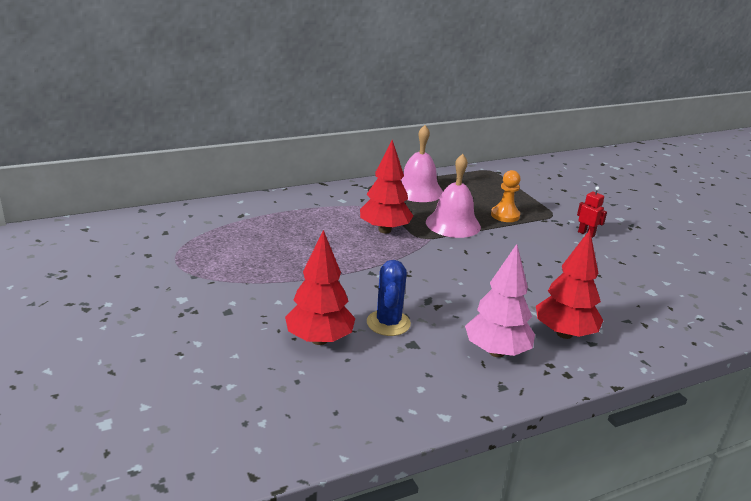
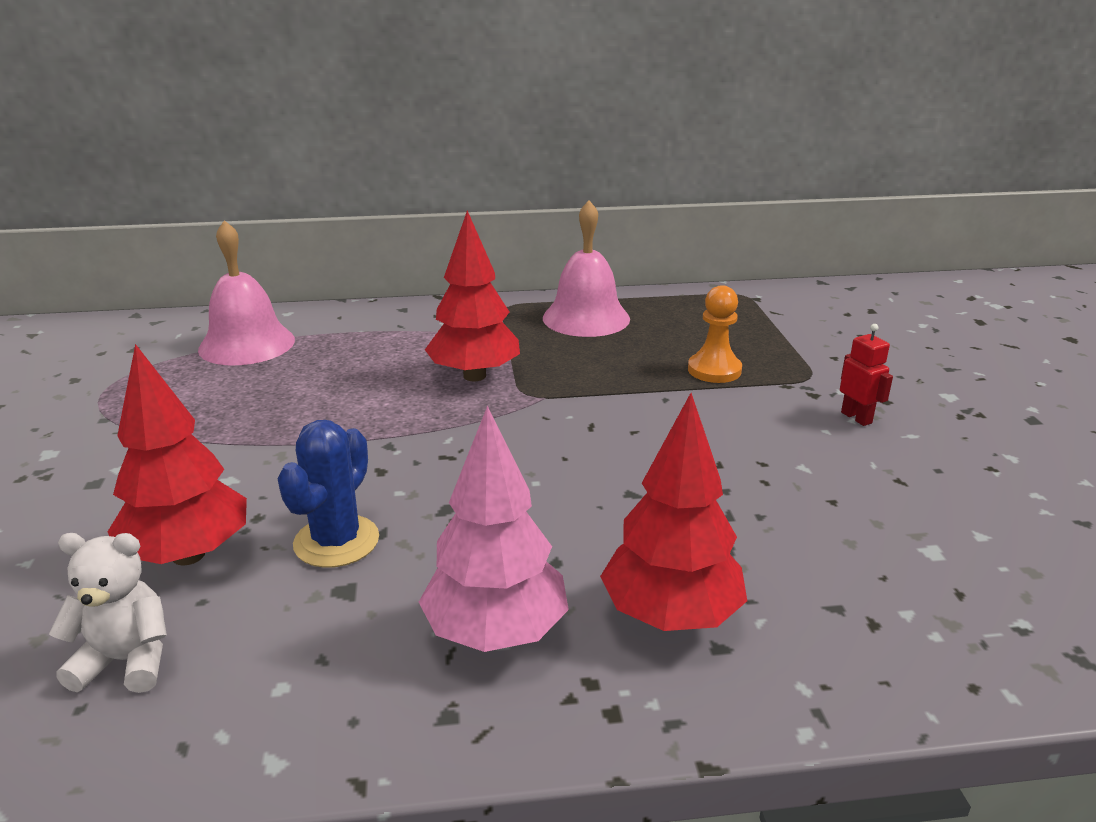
camera: 20 degrees right, 0 degrees up
pink bell [426,154,481,238] -> pink bell moved to [198,220,295,365]
none -> white teddy bear [49,533,167,693]

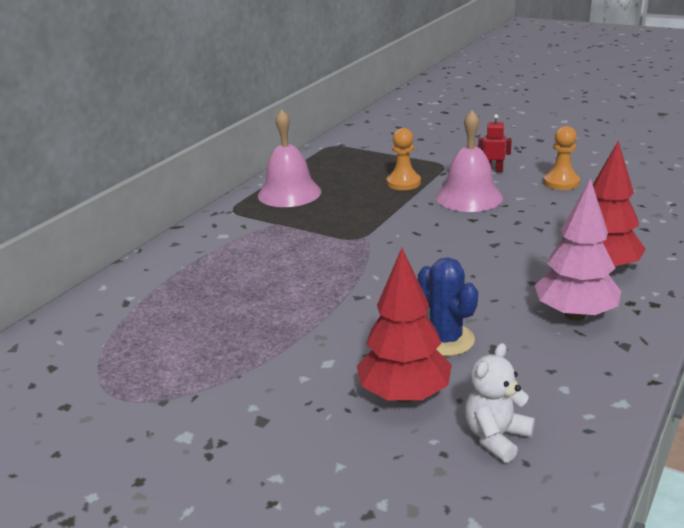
camera: 50 degrees left, 0 degrees up
pink bell [198,220,295,365] -> pink bell moved to [436,110,503,212]
red tree [425,211,520,381] -> none
none -> orange pawn [543,126,580,190]

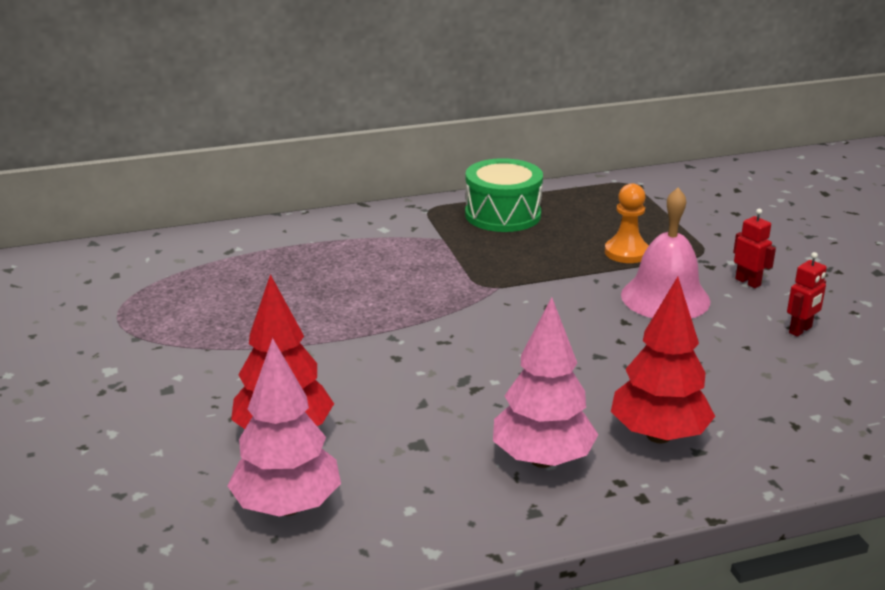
camera: 40 degrees right, 0 degrees up
pink bell [258,109,321,207] -> green drum [465,158,543,232]
blue cactus [418,257,478,356] -> none
white teddy bear [464,343,535,463] -> pink tree [227,338,341,517]
orange pawn [543,126,580,190] -> red robot [787,252,827,337]

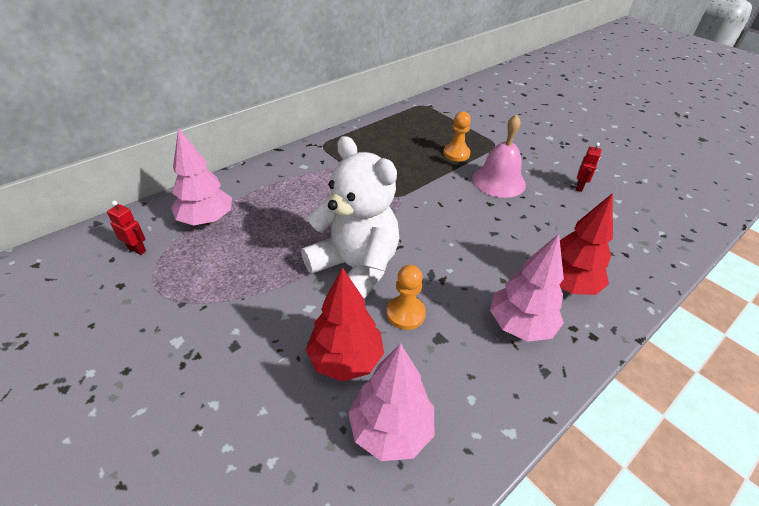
camera: 25 degrees left, 15 degrees up
green drum [465,158,543,232] -> none
red robot [733,209,776,288] -> red robot moved to [107,201,146,255]
none -> pink tree [171,128,232,225]
none -> white teddy bear [301,136,399,299]
none -> orange pawn [386,265,426,330]

